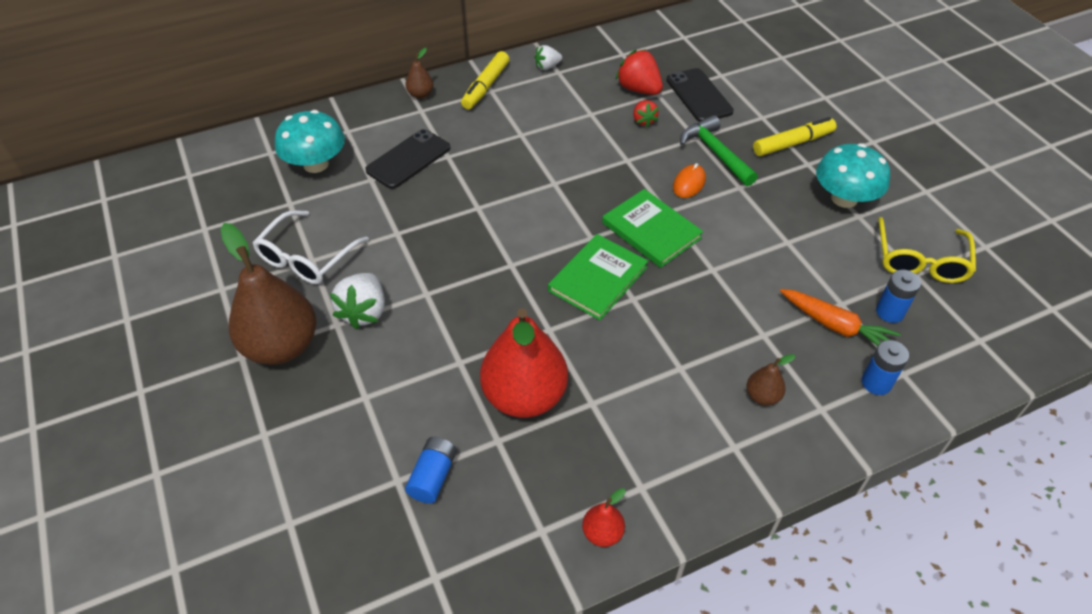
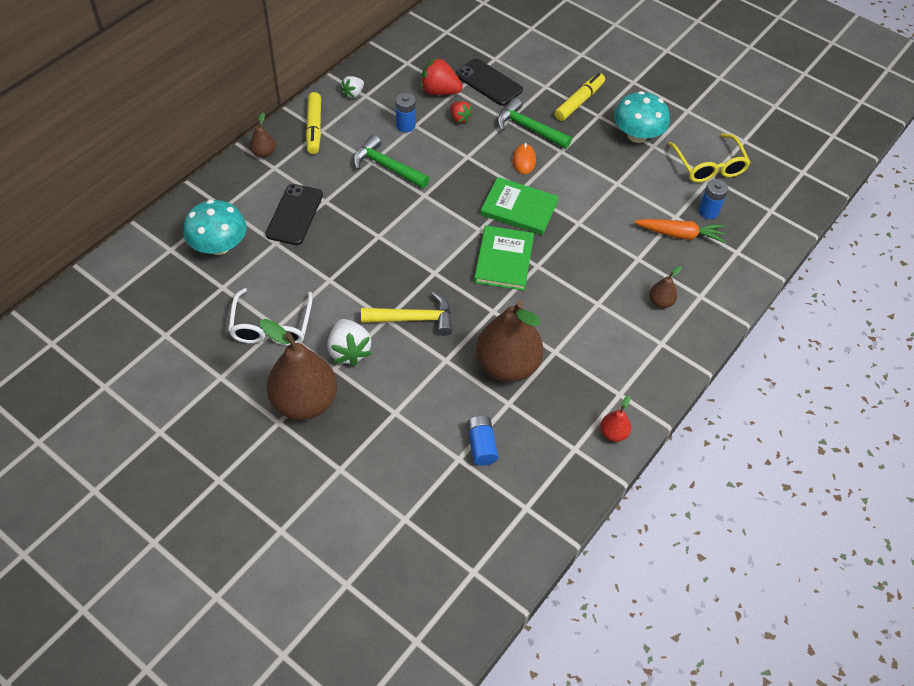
camera: 30 degrees left, 5 degrees up
red pear [480,308,568,418] -> brown pear [476,301,543,382]
blue battery [862,340,909,395] -> blue battery moved to [395,93,416,133]
none -> green hammer [353,135,429,189]
none -> yellow hammer [361,292,452,336]

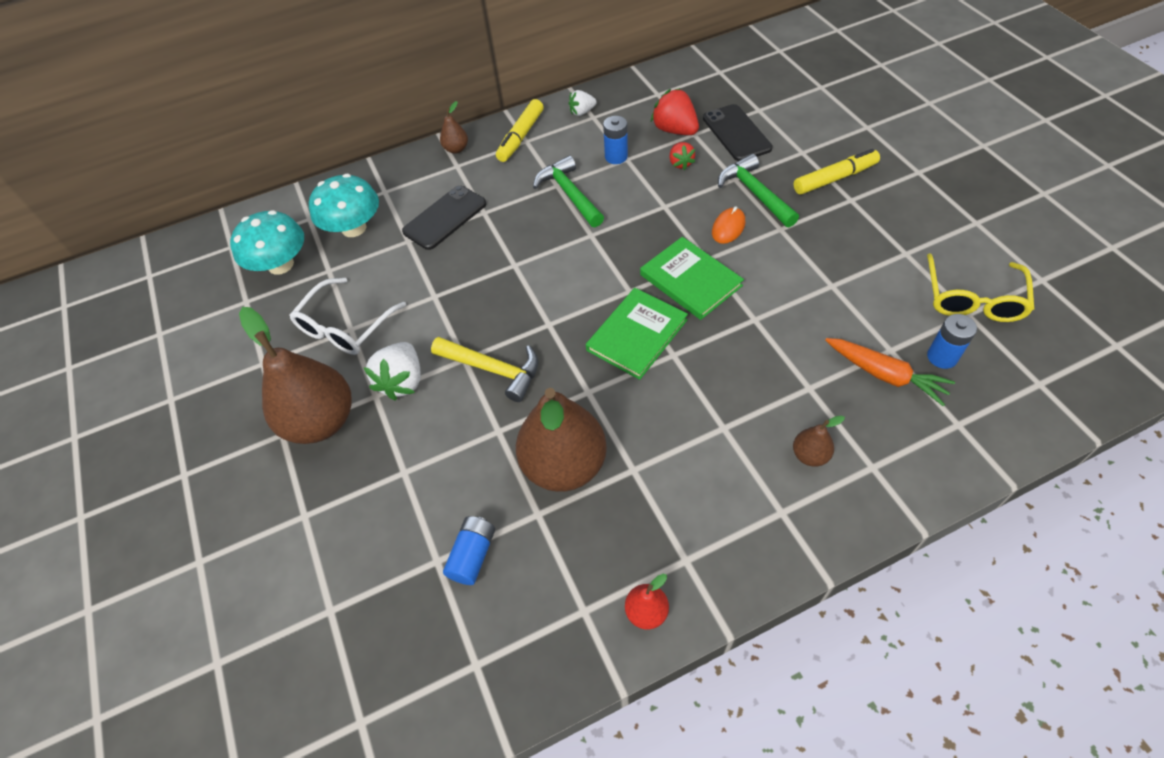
camera: 35 degrees right, 0 degrees up
turquoise mushroom [614,91,670,143] -> turquoise mushroom moved to [230,210,304,275]

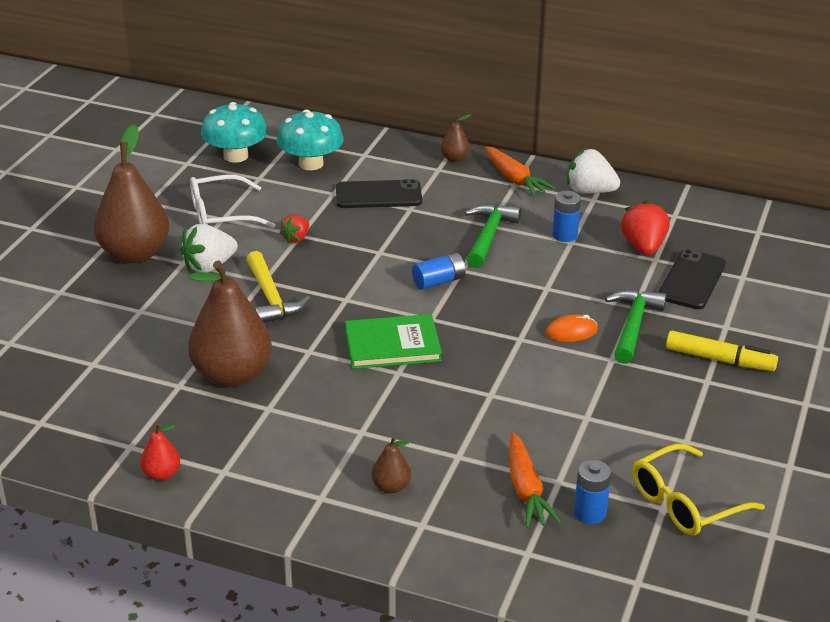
camera: 40 degrees right, 20 degrees down
blue battery [443,516,495,585] -> blue battery moved to [412,253,466,290]
yellow marker [496,99,544,162] -> orange carrot [485,146,555,196]
white strawberry [568,90,597,116] -> white strawberry [567,149,620,193], size x1.68
green book [640,237,744,320] -> none
red strawberry [669,142,695,170] -> red strawberry moved to [279,215,309,244]

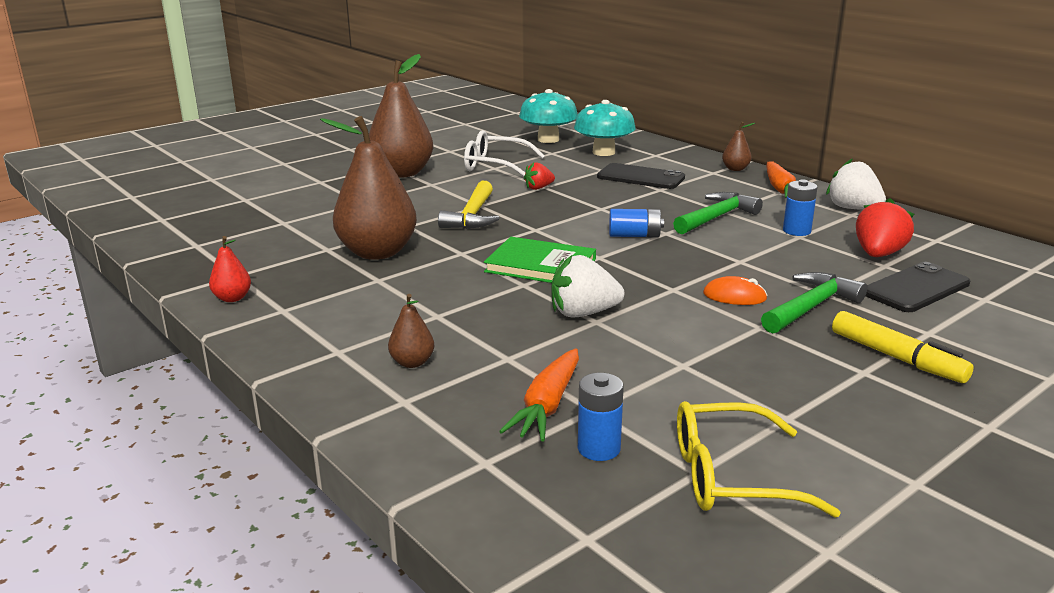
camera: 30 degrees right, 10 degrees down
white strawberry [180,224,238,273] -> white strawberry moved to [552,255,625,317]

